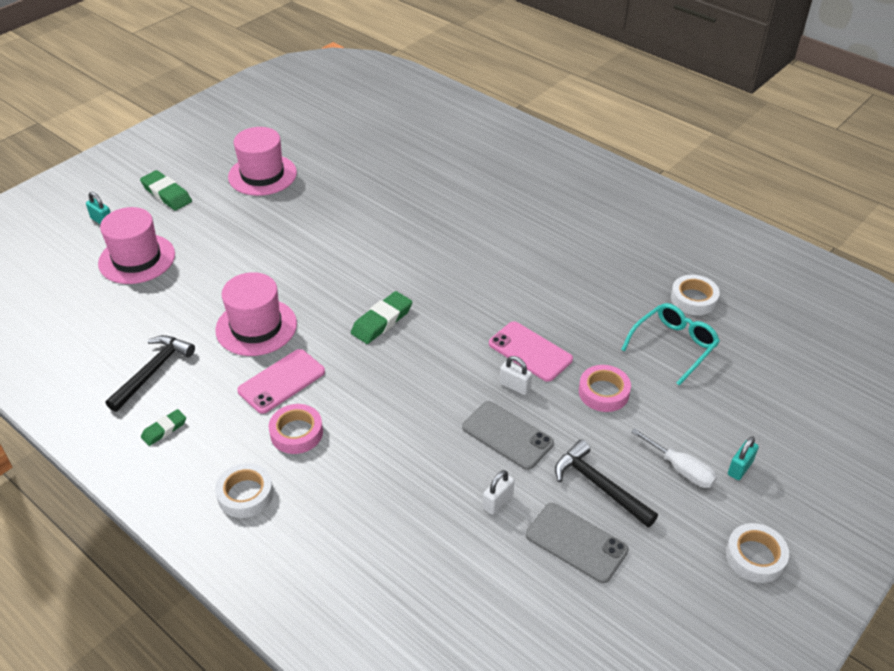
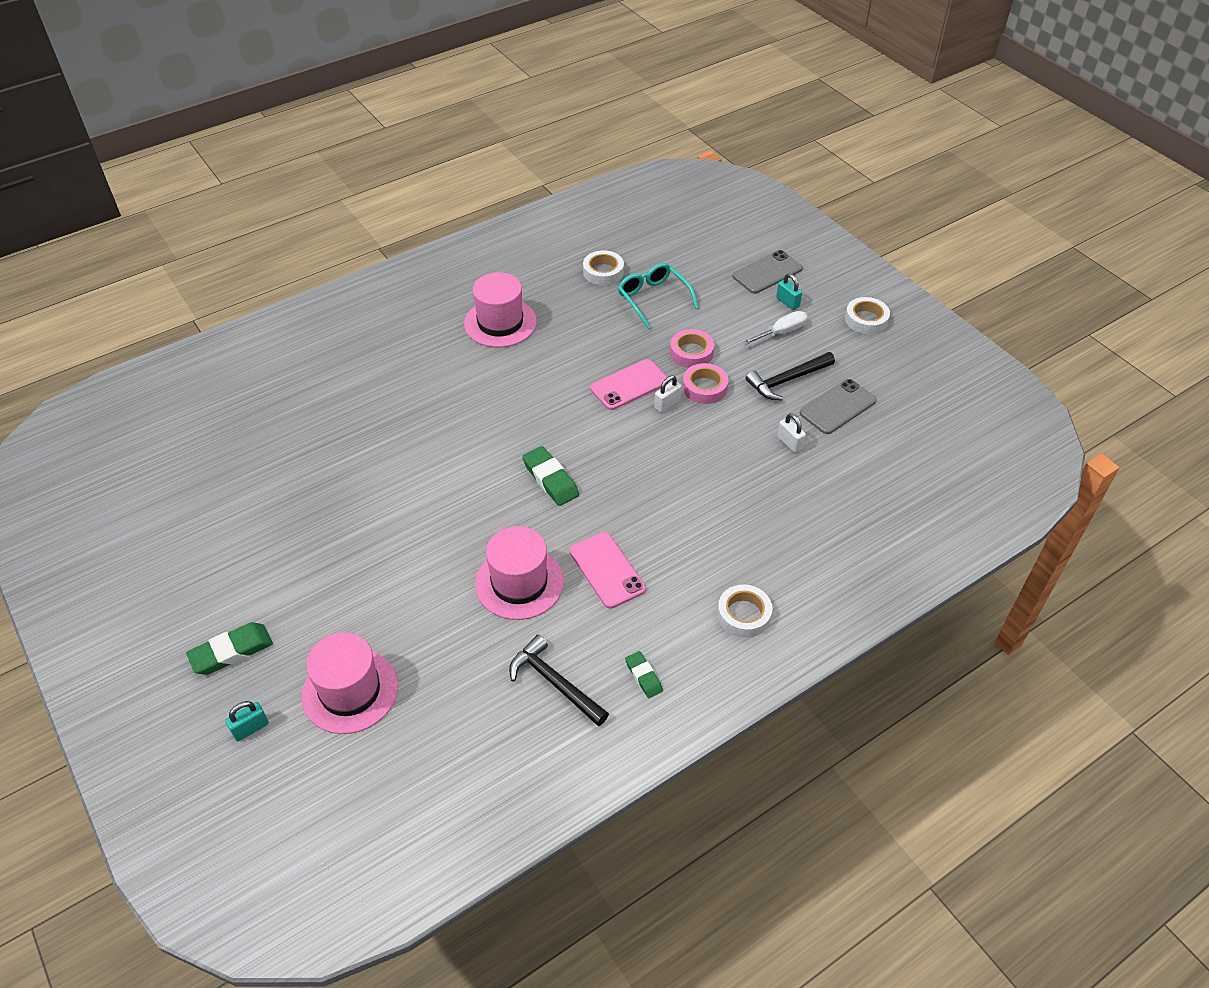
camera: 75 degrees left, 5 degrees up
pink hat [228,127,297,196] -> pink hat moved to [464,272,537,347]
pink tape [269,404,323,454] -> pink tape moved to [683,363,728,404]
grey phone [462,401,554,470] -> grey phone moved to [733,250,803,294]

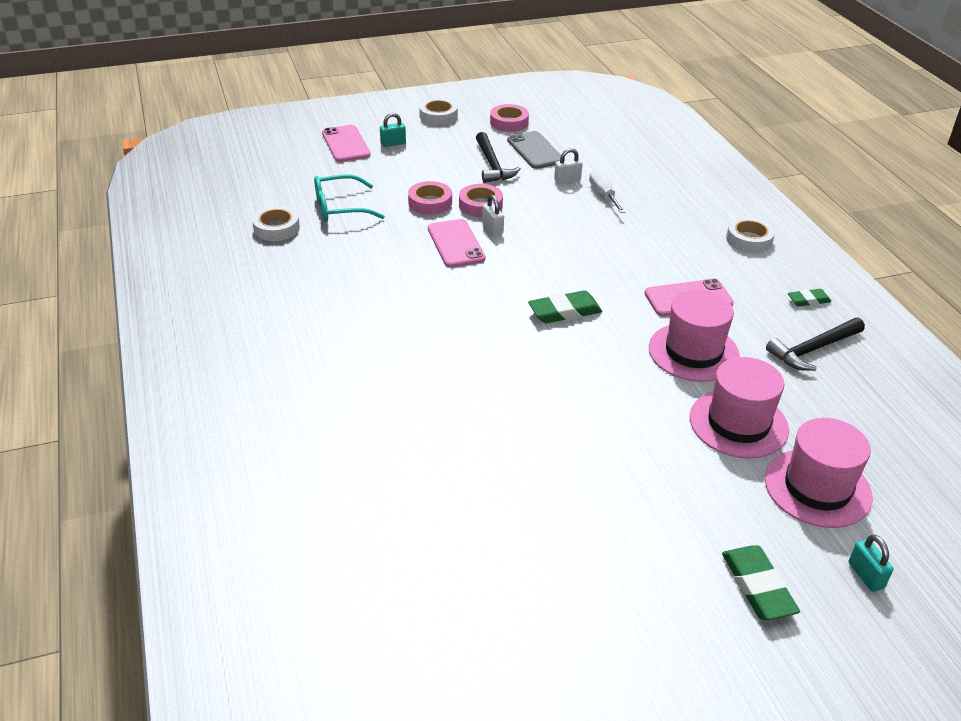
camera: 75 degrees left, 10 degrees down
pink hat [464,272,537,347] -> pink hat moved to [689,357,789,459]
grey phone [733,250,803,294] -> pink phone [322,125,371,162]
white screwdriver [742,311,808,345] -> white screwdriver moved to [589,169,625,213]
none -> pink tape [490,104,529,132]

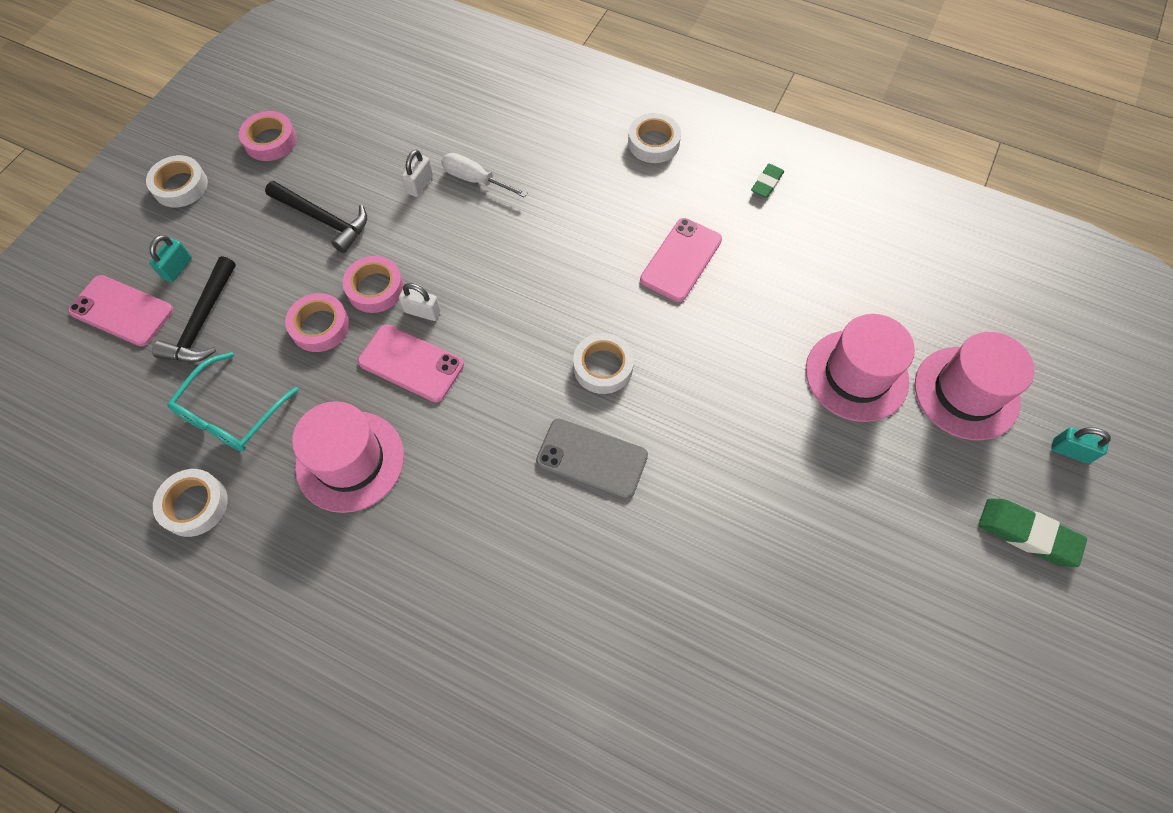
camera: 45 degrees left, 25 degrees up
grey phone [507,131,565,169] -> grey phone moved to [536,419,648,499]
green eraser [528,290,602,323] -> white tape [573,333,634,394]
pink hat [649,290,740,382] -> pink hat moved to [292,401,404,513]
black hammer [766,318,865,371] -> black hammer moved to [152,256,236,362]

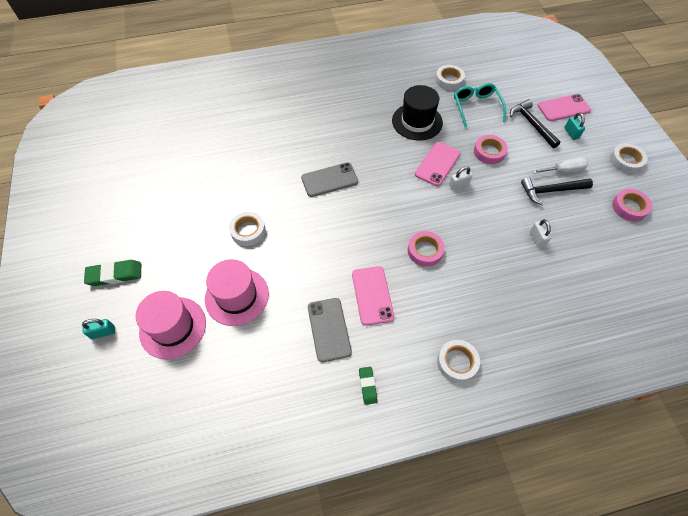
camera: 140 degrees right, 5 degrees down
pink hat [292,401,404,513] -> black hat [392,85,443,140]
pink tape [343,256,404,313] -> pink tape moved to [408,231,445,267]
pink phone [358,324,464,403] -> pink phone turned 45 degrees counterclockwise [415,142,460,186]
white screwdriver [441,153,528,198] -> white screwdriver moved to [532,158,588,174]
white tape [573,333,634,394] -> white tape moved to [229,212,265,246]
none -> grey phone [308,298,352,362]

